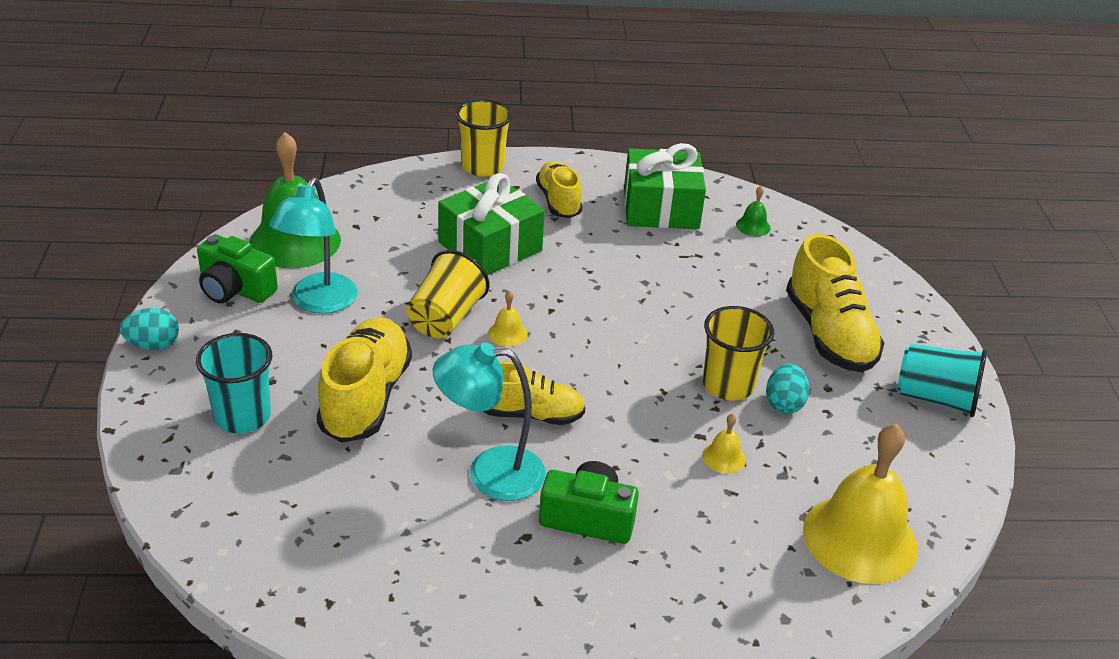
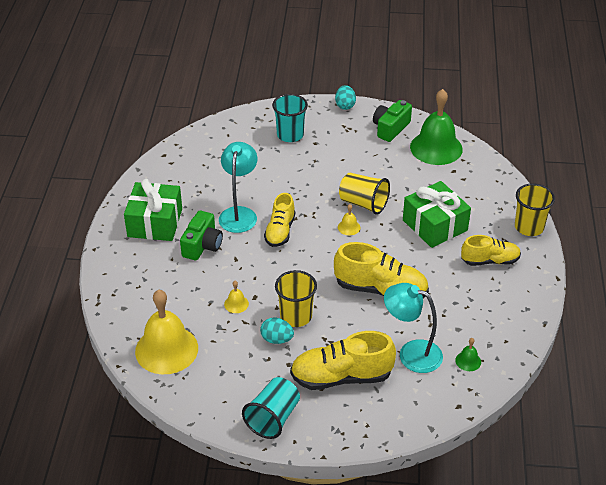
camera: 100 degrees right, 5 degrees up
turquoise lamp [269,177,358,314] -> turquoise lamp moved to [384,283,443,373]
yellow shoe [317,317,412,442] -> yellow shoe moved to [334,242,429,299]
green gift [624,143,706,229] -> green gift moved to [124,179,182,241]

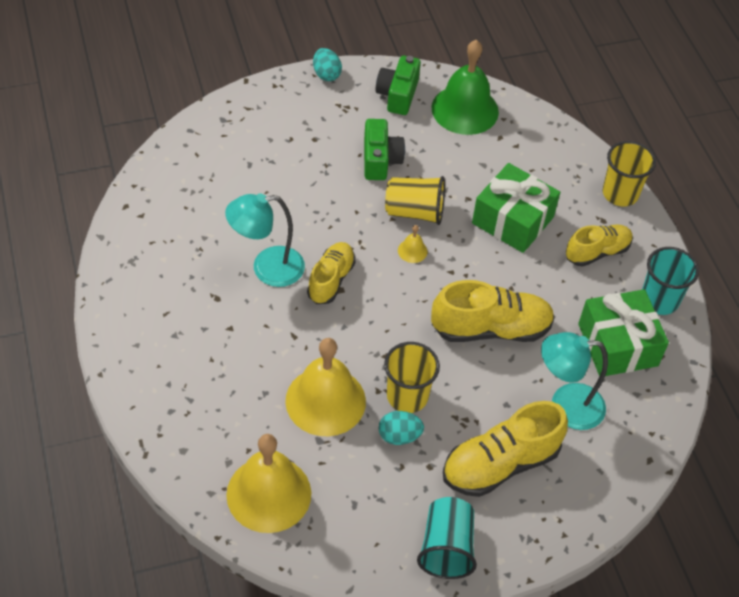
camera: 25 degrees left, 10 degrees up
green gift [124,179,182,241] -> green gift moved to [578,289,669,376]
green camera [180,211,223,260] -> green camera moved to [364,119,405,180]
turquoise lamp [219,142,257,233] -> turquoise lamp turned 90 degrees counterclockwise [225,193,305,287]
yellow bell [224,281,249,313] -> yellow bell [285,338,366,436], size x2.47
yellow shoe [264,193,295,247] -> yellow shoe turned 150 degrees counterclockwise [307,242,356,304]
turquoise cup [272,94,308,142] -> turquoise cup moved to [642,247,699,315]
green bell [455,338,481,371] -> none

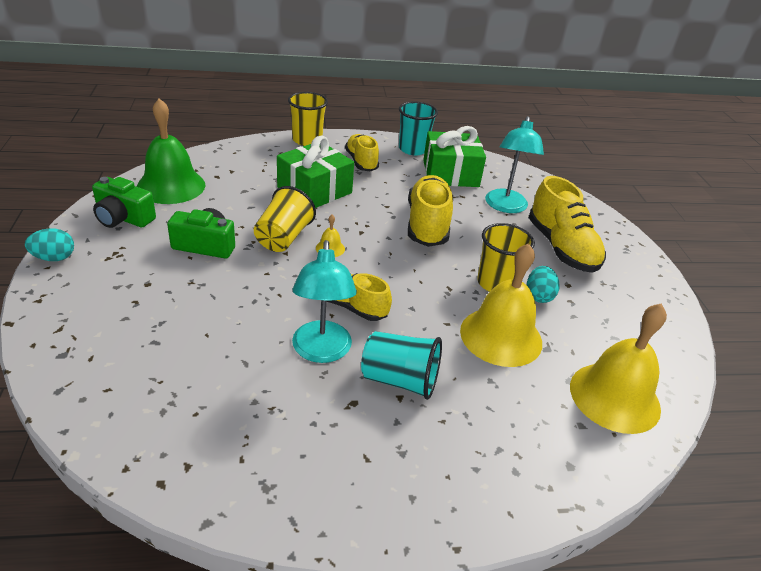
camera: 80 degrees left, 15 degrees down
turquoise cup [417,497,477,579] -> turquoise cup moved to [361,331,442,400]

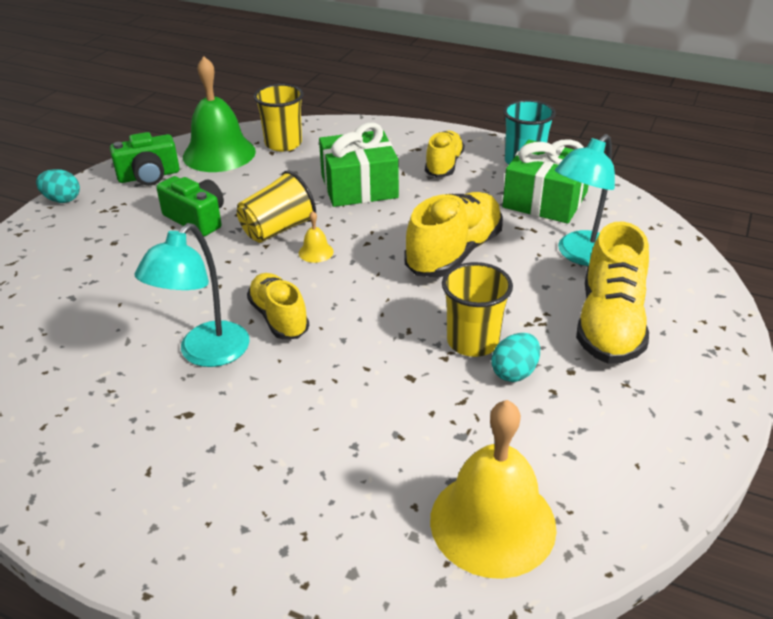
camera: 35 degrees right, 0 degrees up
green camera [92,177,156,228] -> green camera turned 75 degrees counterclockwise [110,132,180,186]
yellow cup [288,92,328,146] -> yellow cup moved to [254,84,304,151]
turquoise cup [361,331,442,400] -> none
yellow bell [460,243,542,367] -> none

